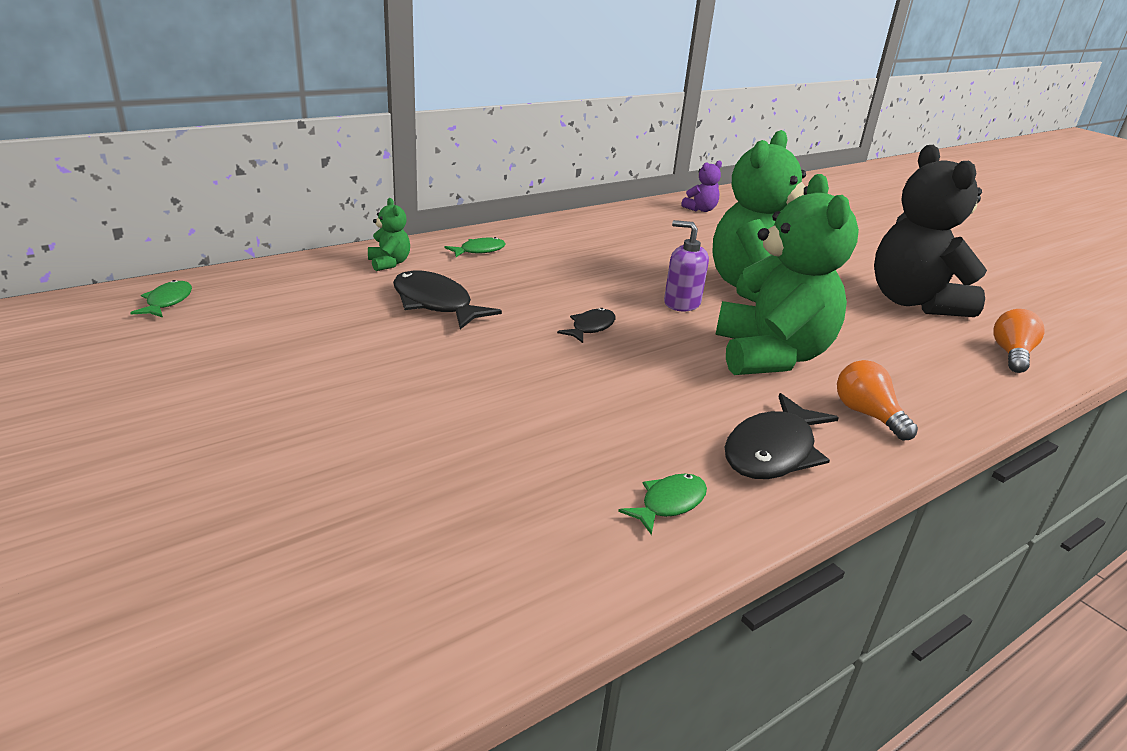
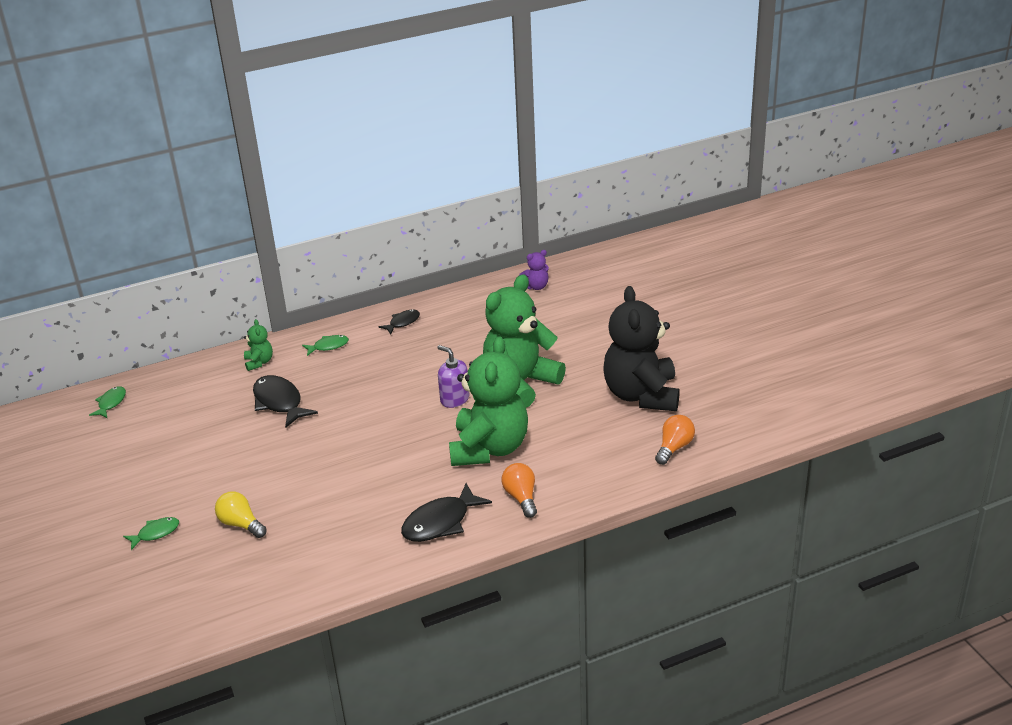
camera: 15 degrees right, 5 degrees up
black fish [557,308,616,343] -> black fish moved to [378,309,420,335]
green fish [618,474,707,535] -> green fish moved to [123,517,179,550]
none -> yellow light bulb [215,492,267,538]

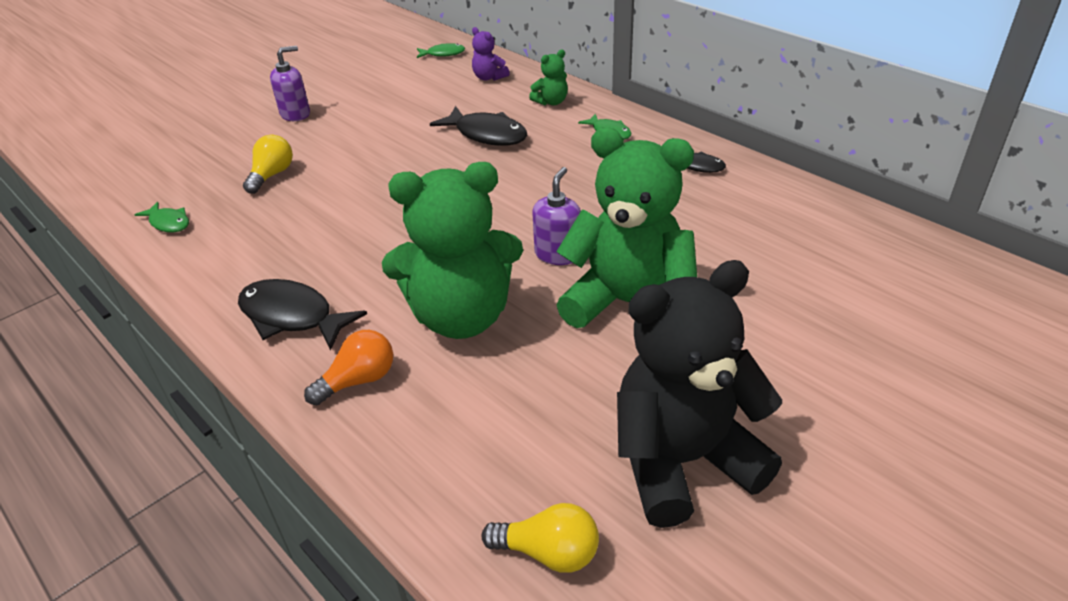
camera: 70 degrees right, 5 degrees up
green fish [123,517,179,550] -> green fish moved to [134,202,189,233]
black fish [253,375,318,427] -> black fish turned 90 degrees clockwise [430,106,527,146]
purple teddy bear [519,250,549,290] -> purple teddy bear moved to [472,27,510,81]
orange light bulb [655,415,695,465] -> yellow light bulb [482,503,599,573]
none -> purple soap dispenser [270,46,310,121]

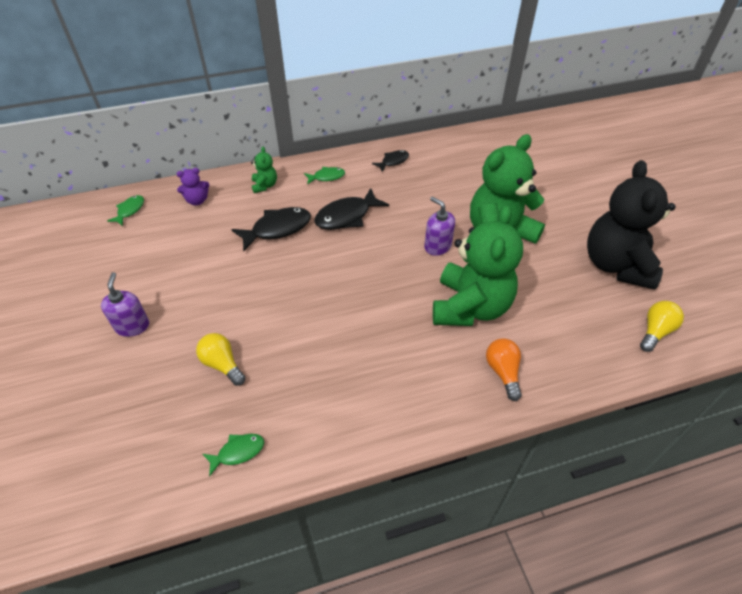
camera: 65 degrees left, 10 degrees up
black fish [238,279,367,351] -> black fish moved to [314,188,389,230]

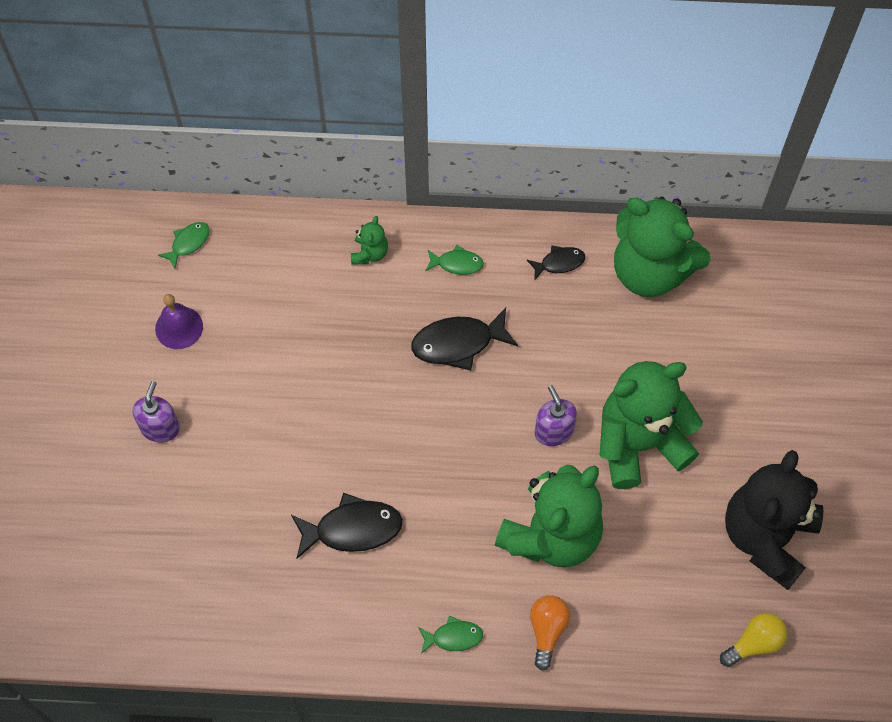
camera: 20 degrees right, 15 degrees up
purple teddy bear [176,168,209,206] -> none
yellow light bulb [196,333,246,386] -> none
green fish [203,434,264,477] -> green fish moved to [418,616,483,654]
black fish [231,207,311,251] -> black fish moved to [291,493,403,559]
none -> purple bell [155,294,203,349]
none -> green teddy bear [614,196,710,297]

